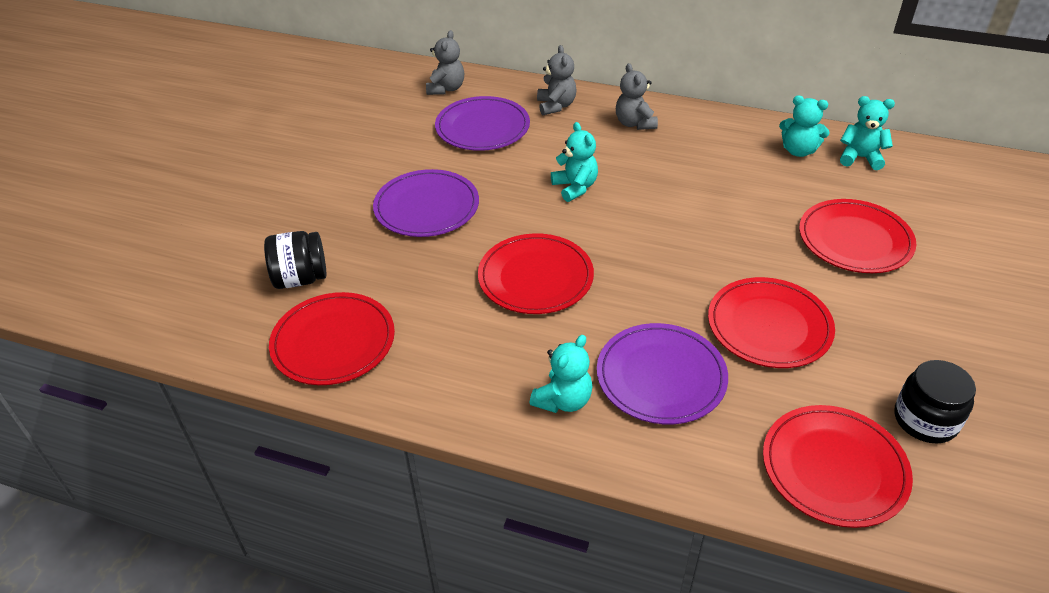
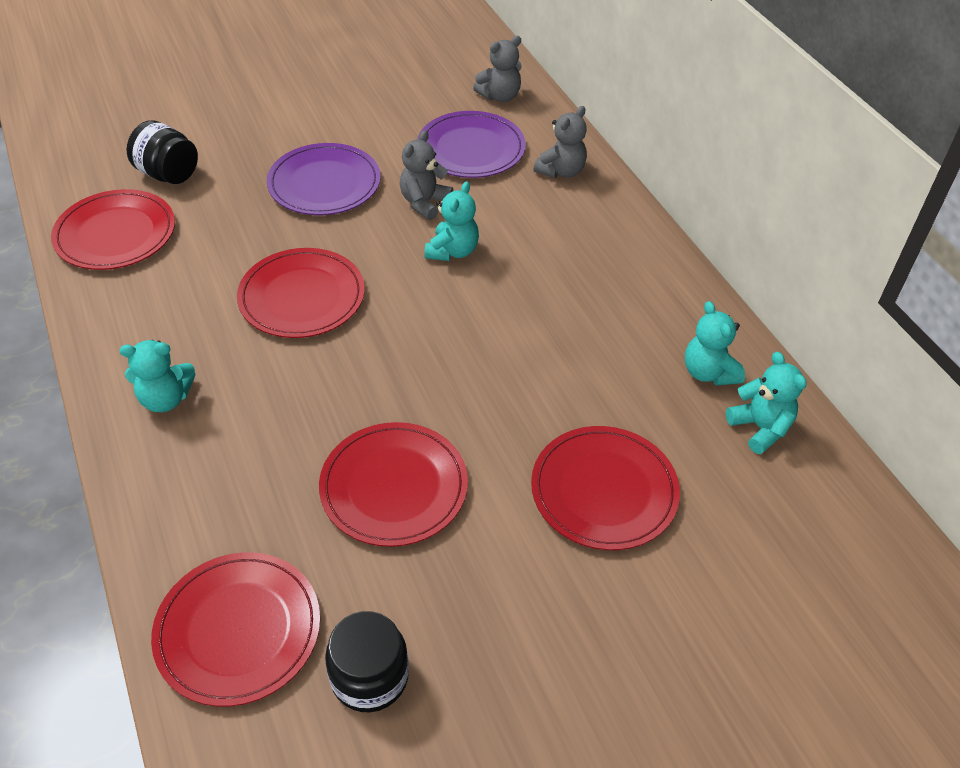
camera: 45 degrees right, 5 degrees up
purple plate [597,323,728,424] -> none
grey teddy bear [616,63,658,130] -> grey teddy bear moved to [400,130,453,220]

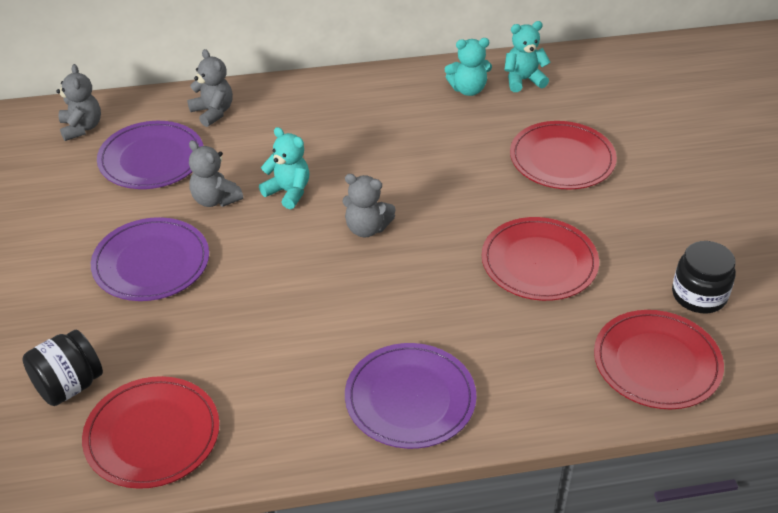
camera: 75 degrees left, 5 degrees down
turquoise teddy bear [120,340,195,412] -> purple plate [345,343,477,449]
red plate [237,248,365,338] -> none
none -> grey teddy bear [342,174,396,237]

